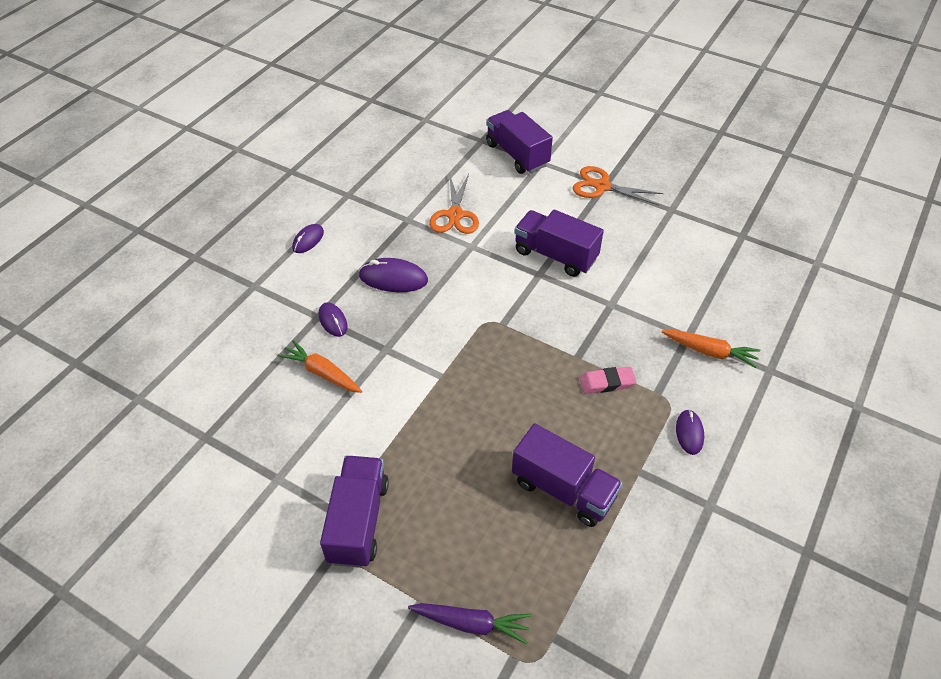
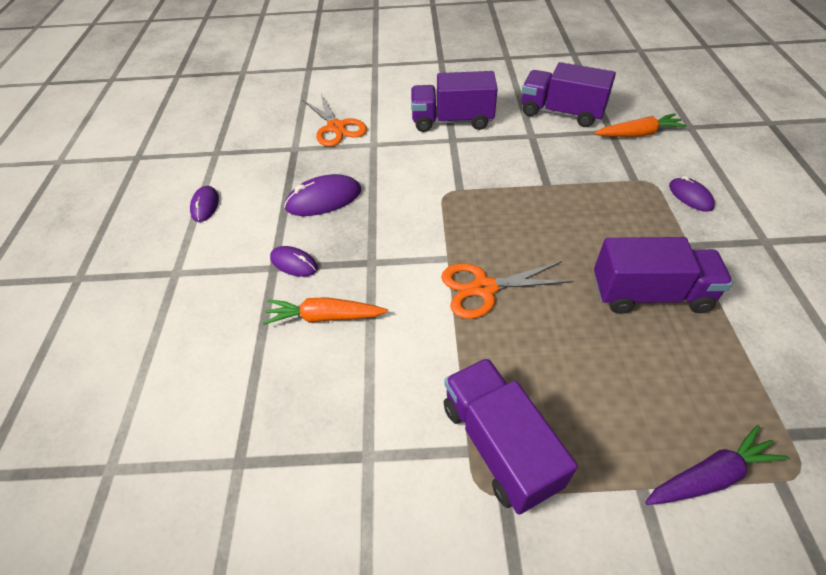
camera: 30 degrees left, 0 degrees up
purple truck [486,110,553,174] -> purple truck moved to [522,62,616,127]
orange scissors [573,166,664,206] -> orange scissors moved to [441,261,573,319]
pink eraser [580,366,636,394] -> none

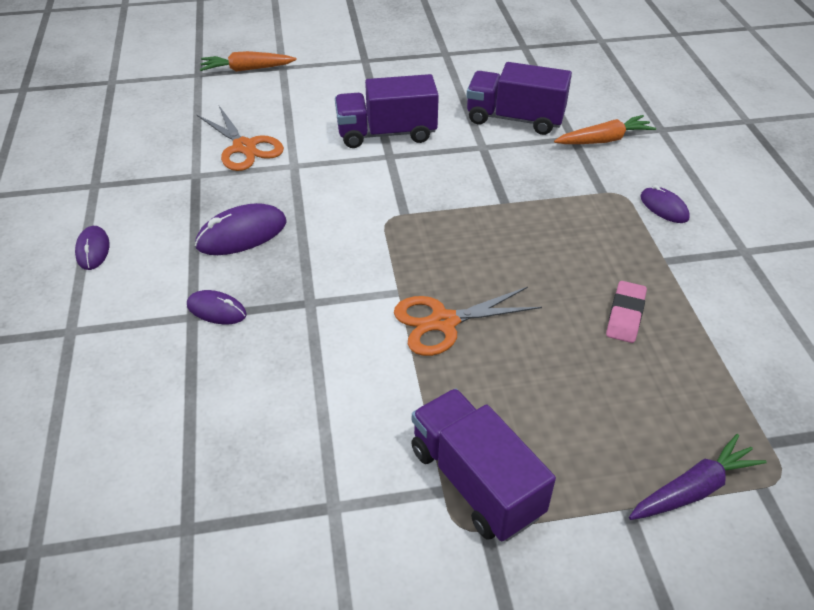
camera: 10 degrees left, 5 degrees down
orange carrot [263,297,388,325] -> orange carrot moved to [200,51,297,72]
purple truck [594,237,733,314] -> pink eraser [606,281,647,343]

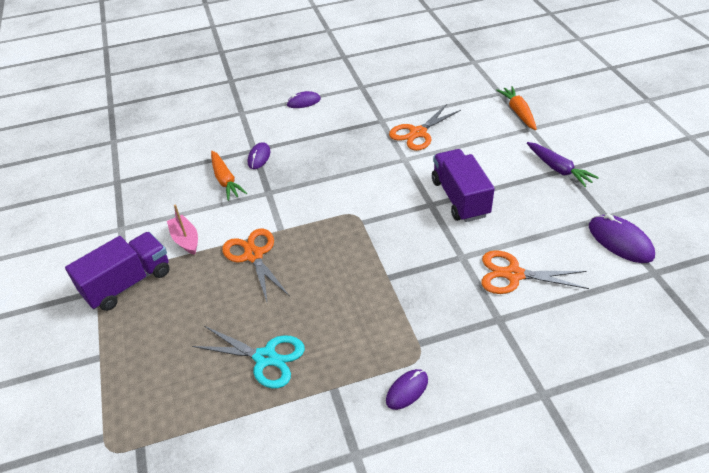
camera: 85 degrees right, 0 degrees up
purple mouse [195,203,287,255] -> purple mouse moved to [589,214,655,263]
purple truck [466,62,572,135] -> orange scissors [481,250,589,294]
orange carrot [554,115,656,144] -> orange carrot moved to [211,151,247,201]
pink eraser [606,281,647,343] -> turquoise scissors [192,326,305,388]
purple carrot [629,434,767,520] -> purple carrot moved to [527,142,599,187]
none -> pink boat [167,204,198,255]

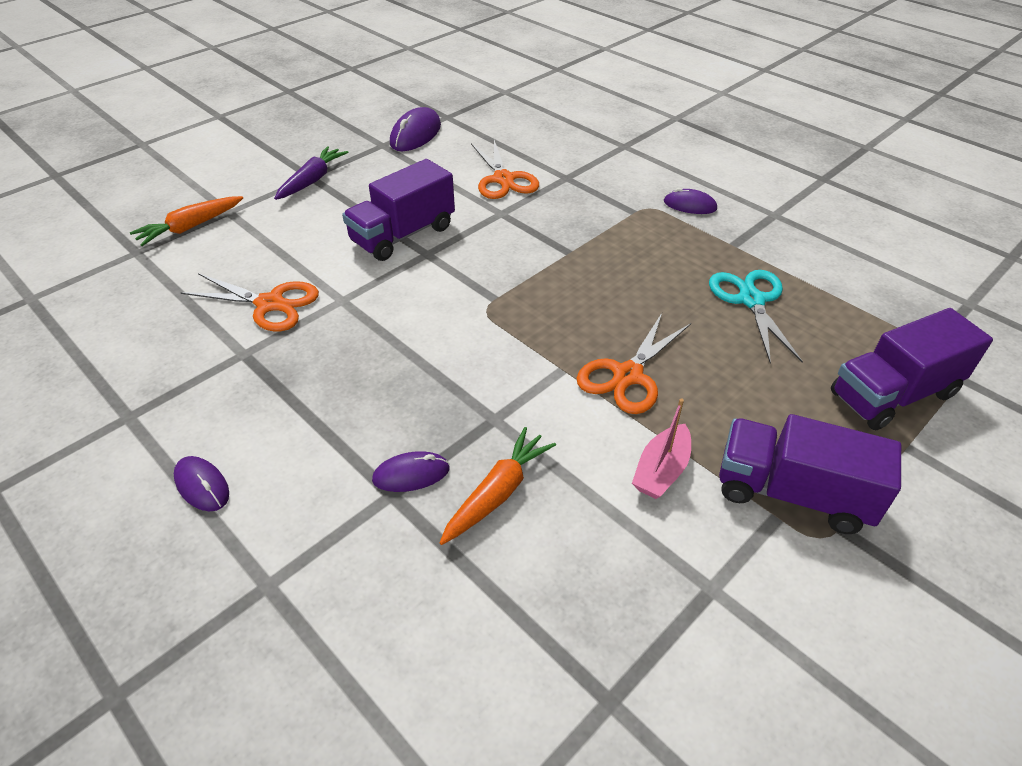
camera: 120 degrees left, 0 degrees up
none -> purple truck [831,308,993,430]

